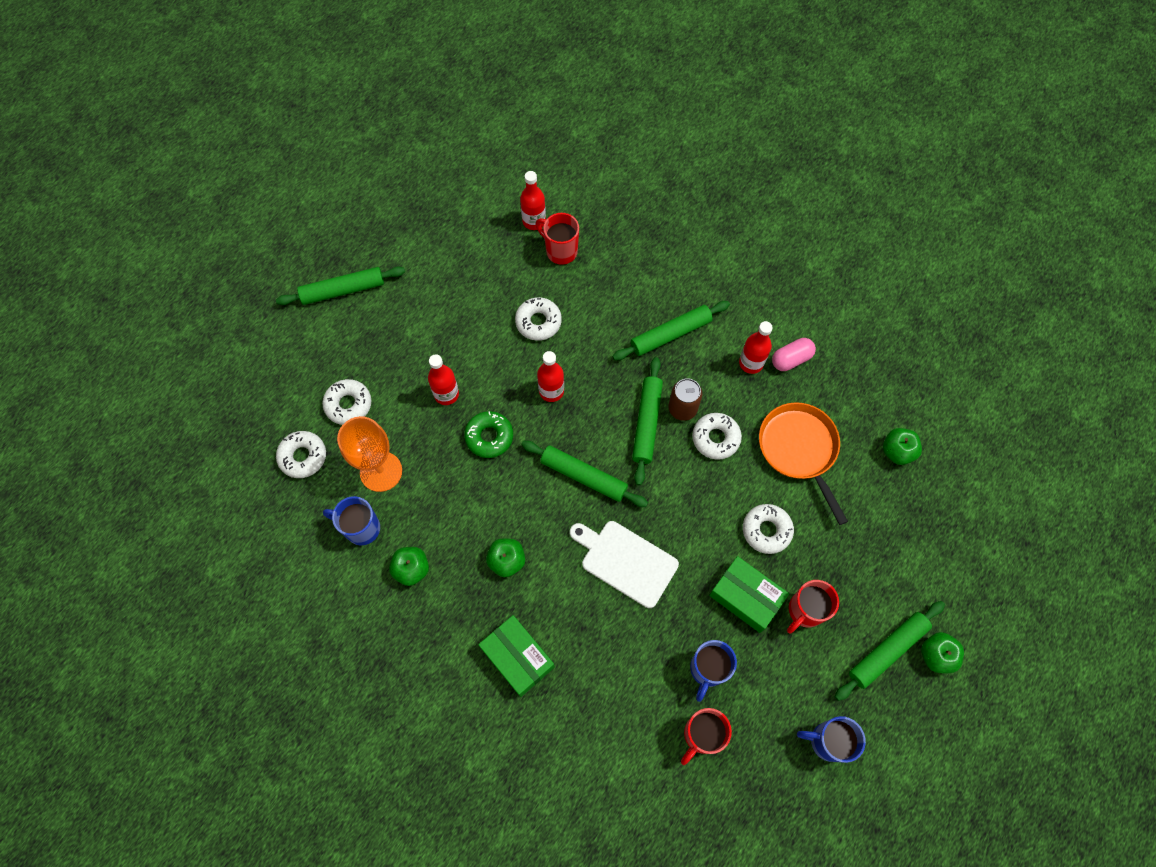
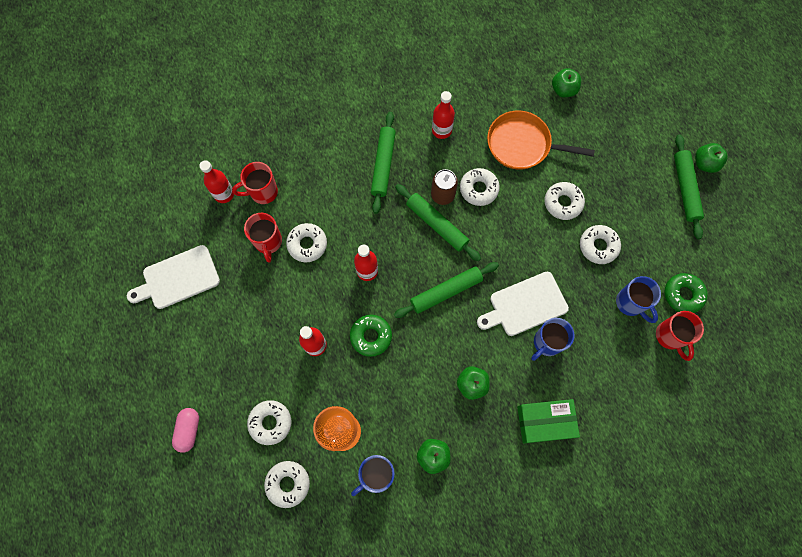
camera: 55 degrees left, 5 degrees up
green rolling pin [276,266,405,305] -> none
green box [709,556,789,633] -> white donut [580,225,621,264]
pink capsule [772,338,816,371] -> pink capsule moved to [172,408,199,453]
red mug [787,580,839,634] -> red mug moved to [244,213,282,262]
blue mug [797,716,866,763] -> blue mug moved to [531,318,575,361]
none -> white cutting board [127,245,220,309]
none -> green donut [665,273,707,313]

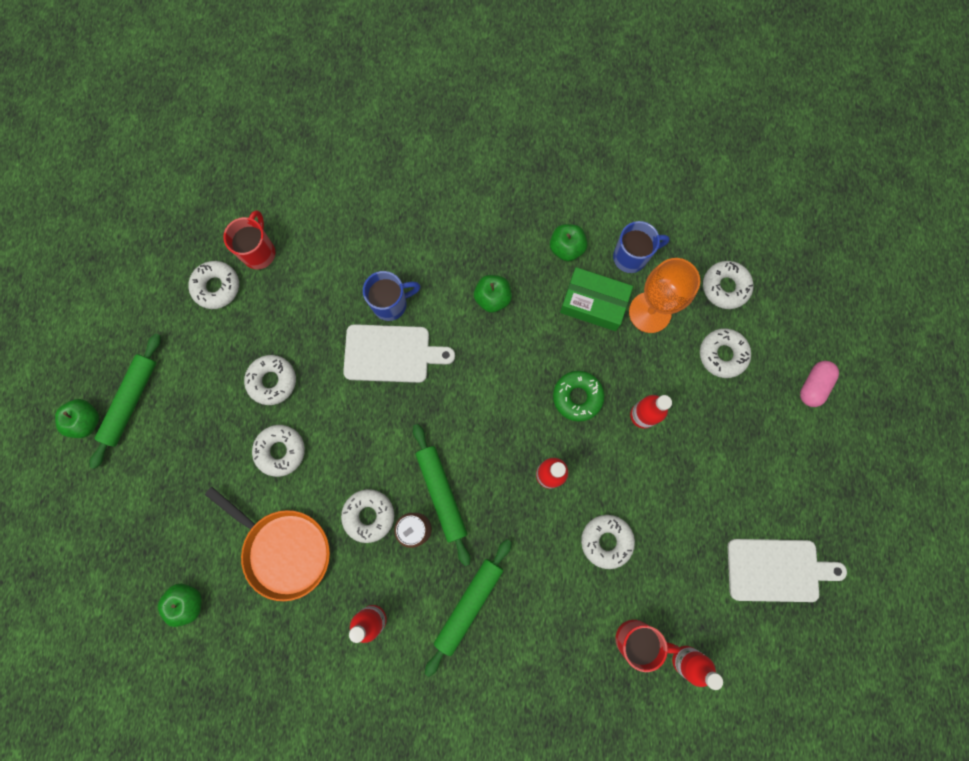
camera: 155 degrees left, 5 degrees up
red mug [244,213,282,262] -> none
green rolling pin [394,262,499,318] -> none
green box [517,399,580,444] -> green box moved to [560,267,633,331]
blue mug [616,276,661,323] -> none
green donut [665,273,707,313] -> white donut [188,261,239,309]

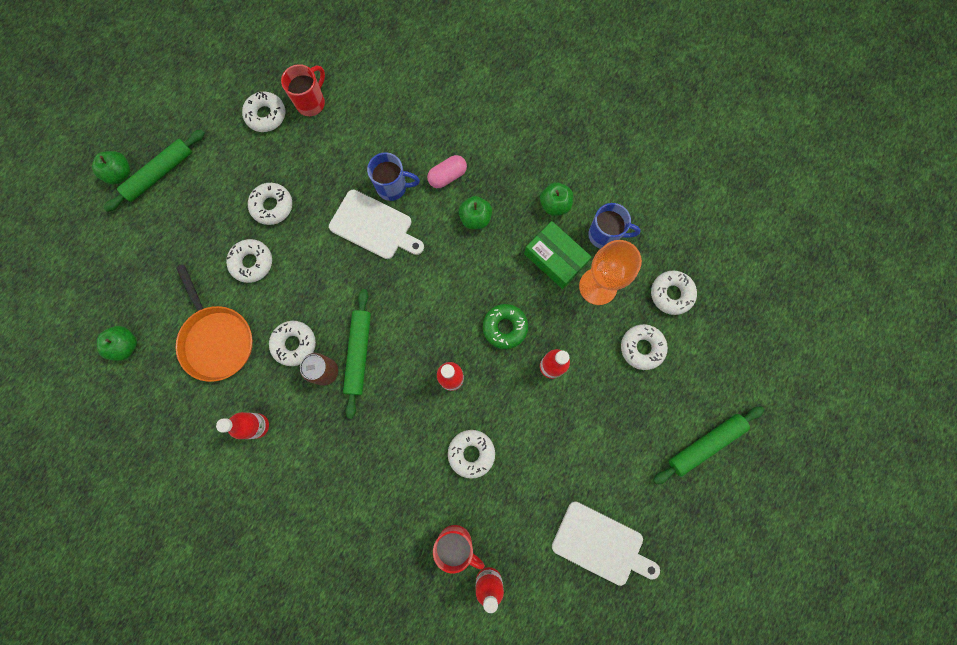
camera: 25 degrees right, 0 degrees up
green rolling pin [425,539,512,677] -> green rolling pin moved to [653,406,764,484]
pink capsule [800,361,839,407] -> pink capsule moved to [427,155,467,188]

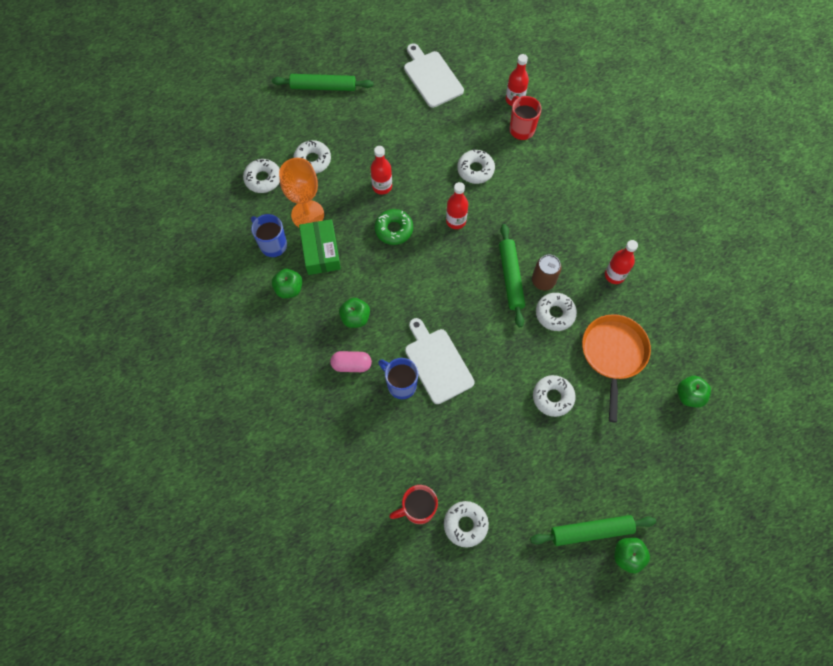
camera: 145 degrees left, 10 degrees down
white donut [248,183,292,225] -> none
green rolling pin [343,289,371,419] -> green rolling pin turned 45 degrees counterclockwise [499,224,525,327]

